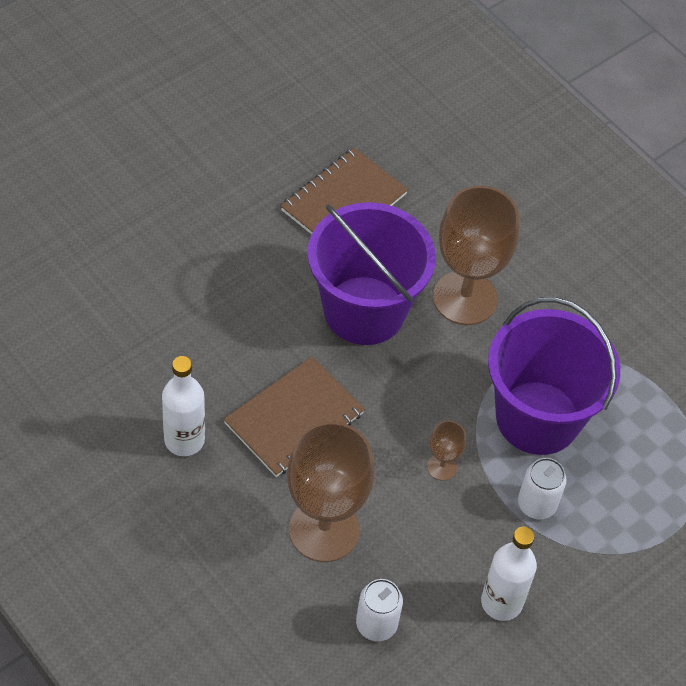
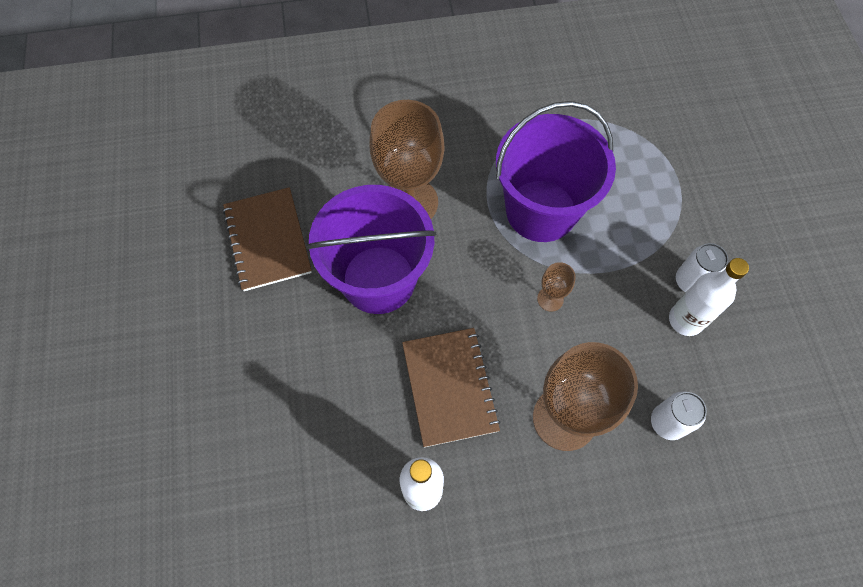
camera: 55 degrees left, 10 degrees up
white can [518,458,567,519] -> white can moved to [676,243,728,292]

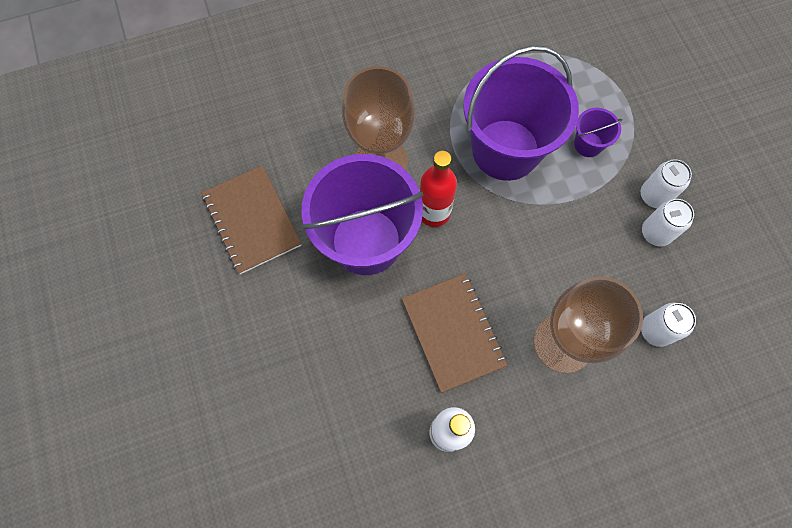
camera: 10 degrees left, 5 degrees up
brown goblet [537,262,576,312] -> none
white bottle [669,258,749,336] -> white can [642,199,694,247]
none -> red bottle [420,151,457,227]
none -> purple bucket [574,108,623,157]

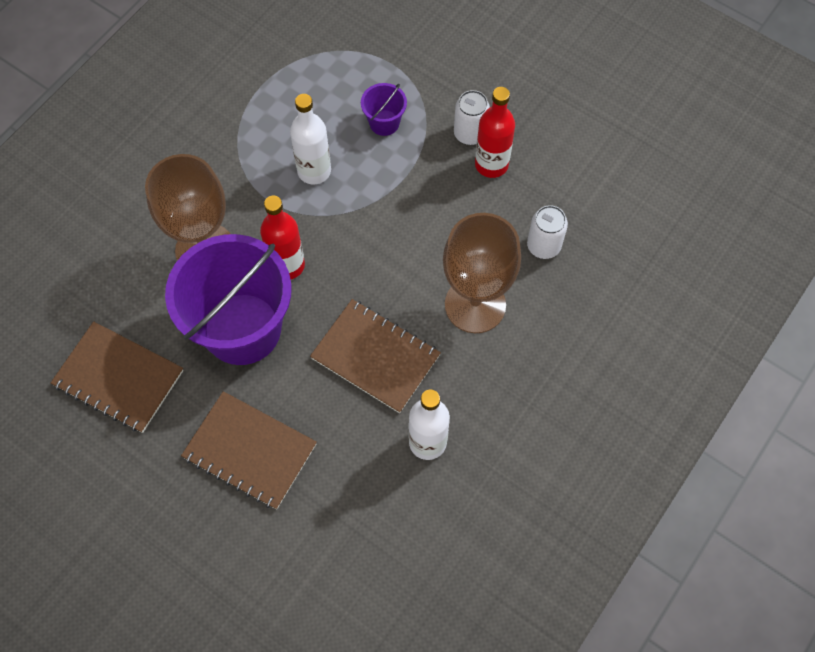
camera: 35 degrees left, 5 degrees down
purple bucket [464,46,579,181] -> white bottle [290,94,331,184]
white can [642,199,694,247] -> red bottle [475,87,515,178]
none -> brown notebook [181,391,317,509]

